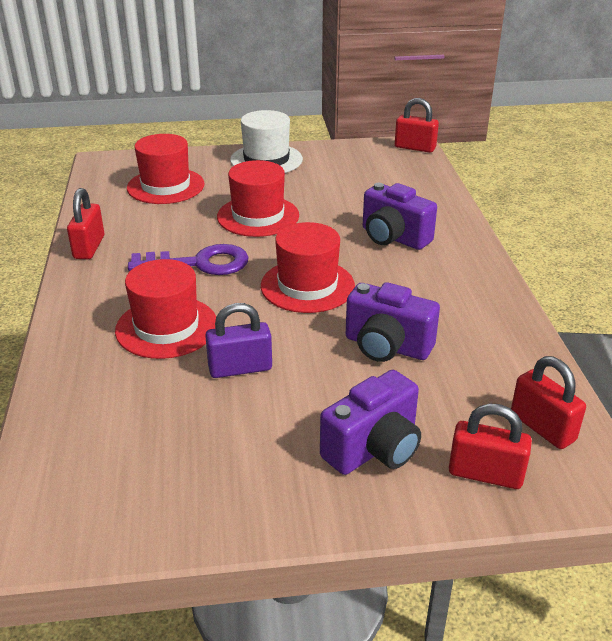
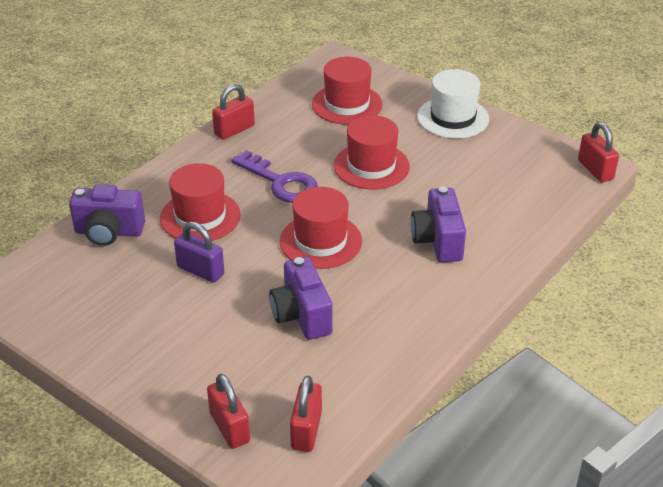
camera: 45 degrees right, 5 degrees up
purple camera [320,370,421,475] -> purple camera moved to [69,184,145,246]

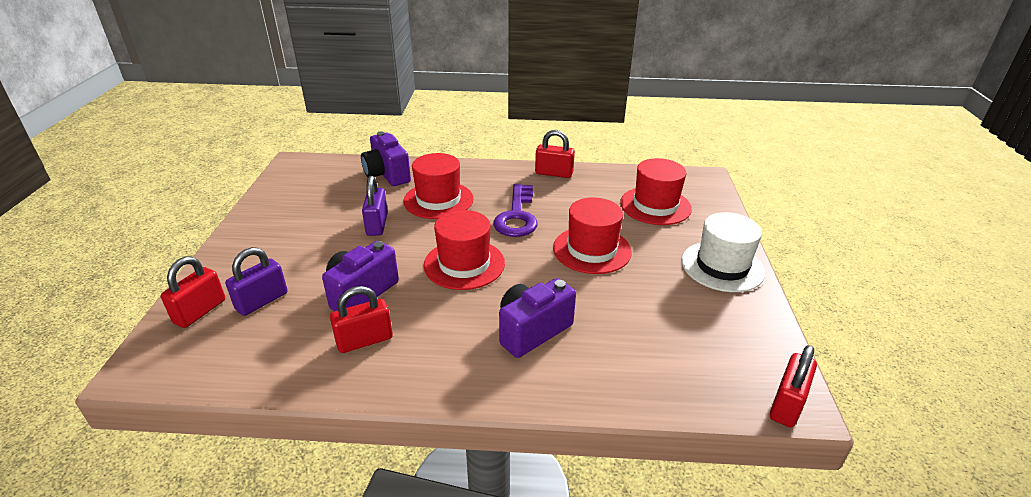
camera: 55 degrees right, 5 degrees down
red padlock [290,376,322,452] -> red padlock moved to [330,286,393,353]
none -> purple padlock [225,247,288,316]

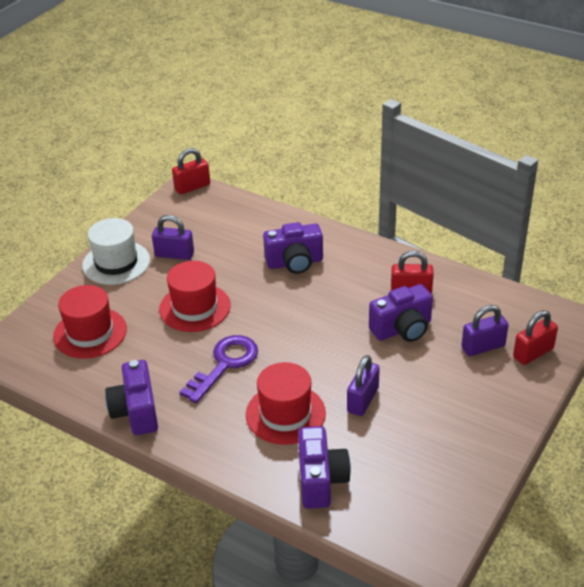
camera: 150 degrees left, 5 degrees up
red hat [424,210,505,290] -> none
red padlock [535,130,575,178] -> purple camera [105,360,158,435]
none -> purple padlock [152,215,194,260]

